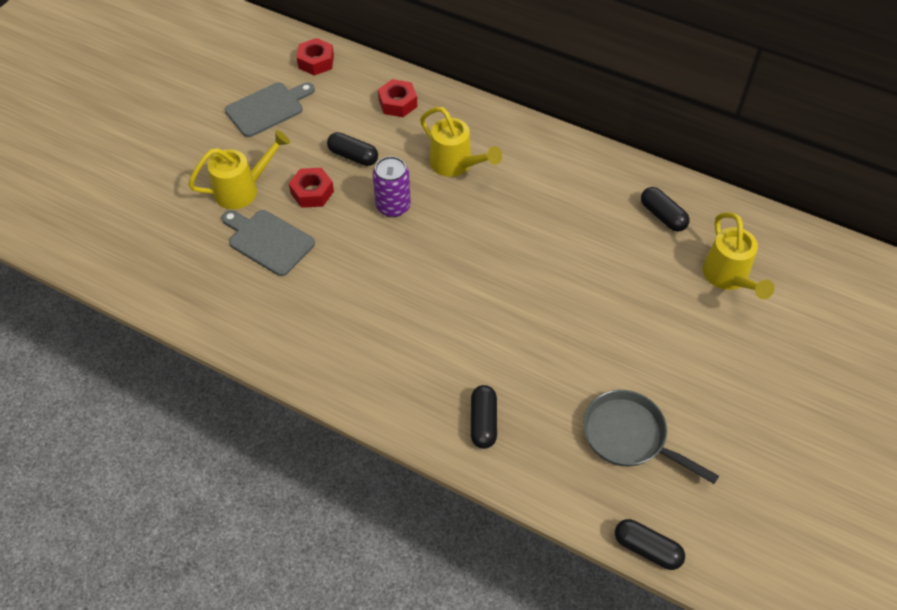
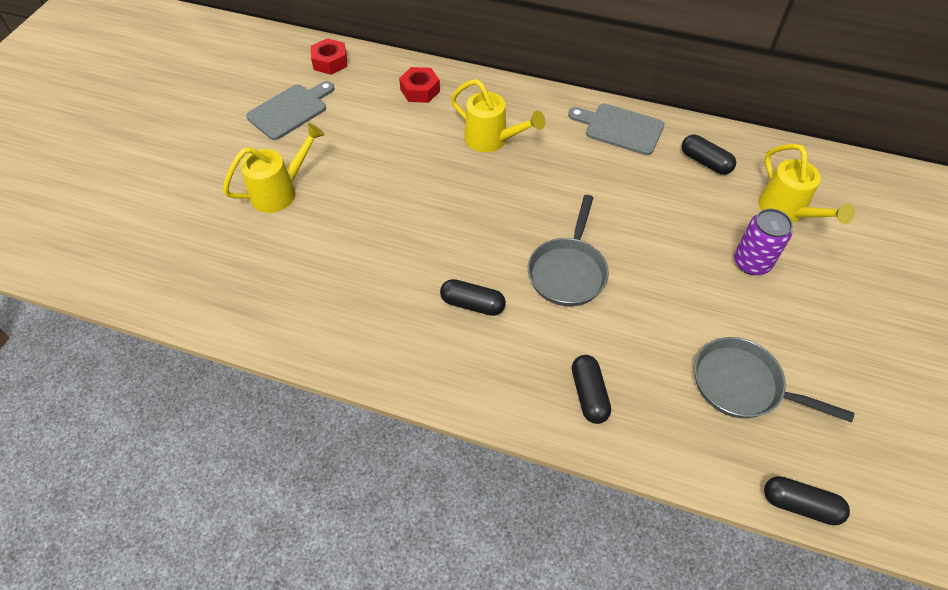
camera: 10 degrees left, 0 degrees up
grey cutting board [222,210,315,276] -> grey cutting board moved to [568,104,664,155]
red nut [289,168,334,208] -> none
black capsule [327,132,378,166] -> black capsule moved to [440,279,506,316]
purple can [373,156,411,217] -> purple can moved to [734,209,793,275]
none -> grey pan [528,195,609,306]

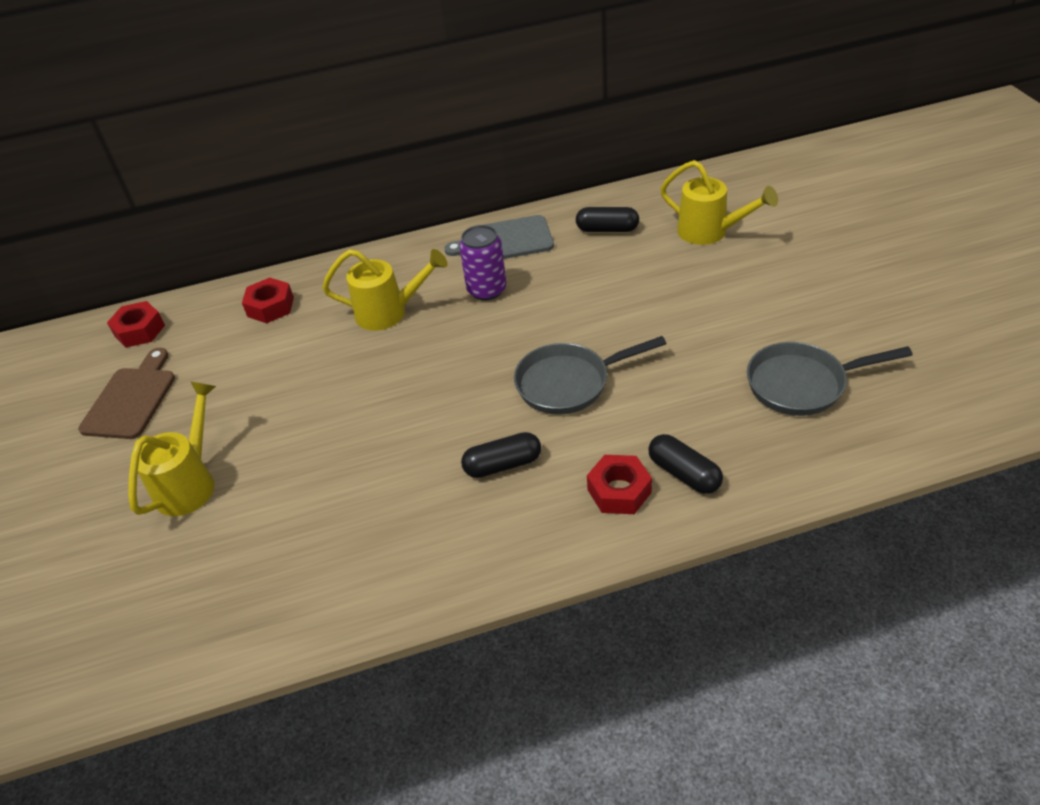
camera: 30 degrees left, 10 degrees down
grey cutting board [246,81,334,140] -> brown cutting board [78,348,175,439]
grey pan [528,195,609,306] -> grey pan turned 90 degrees clockwise [514,336,666,415]
purple can [734,209,793,275] -> purple can moved to [459,225,507,300]
black capsule [764,476,850,526] -> none
none -> red nut [587,455,652,514]

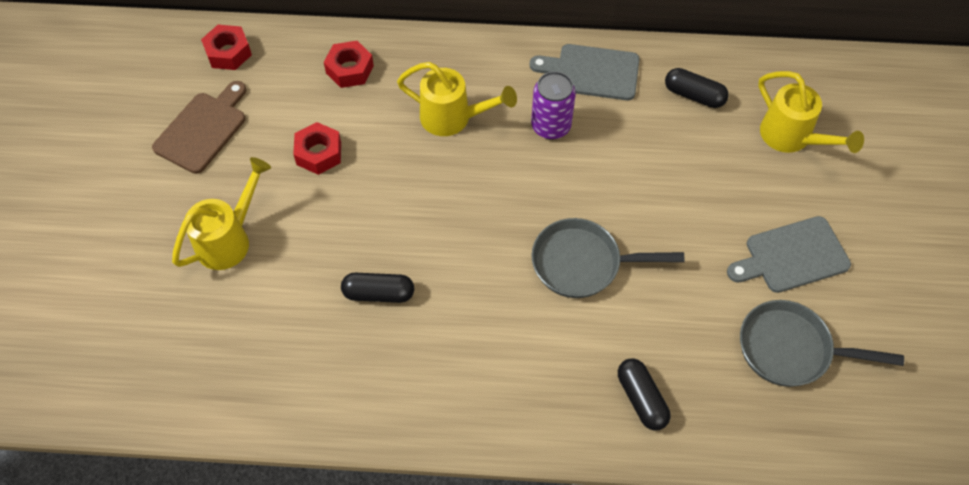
camera: 15 degrees right, 15 degrees up
black capsule [461,432,541,478] -> black capsule moved to [341,273,414,303]
red nut [587,455,652,514] -> red nut moved to [293,122,341,175]
none -> grey cutting board [727,216,851,293]

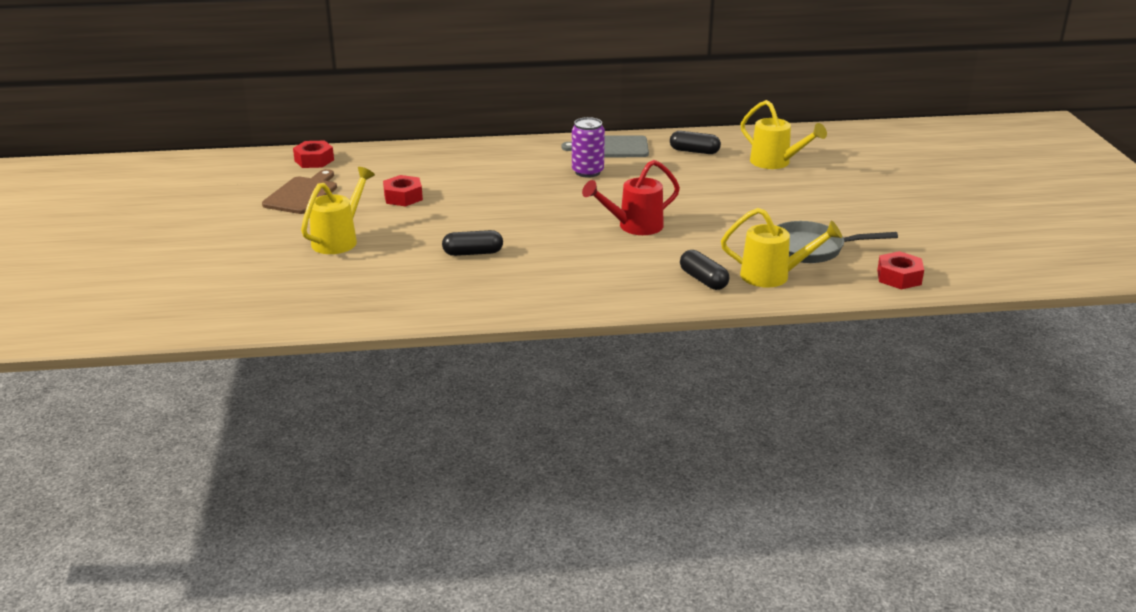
camera: 10 degrees left, 30 degrees down
red nut [324,41,374,88] -> red nut moved to [877,251,924,290]
yellow watering can [397,62,517,136] -> yellow watering can moved to [721,208,842,287]
grey pan [532,218,685,298] -> red watering can [582,160,680,235]
grey cutting board [727,216,851,293] -> none

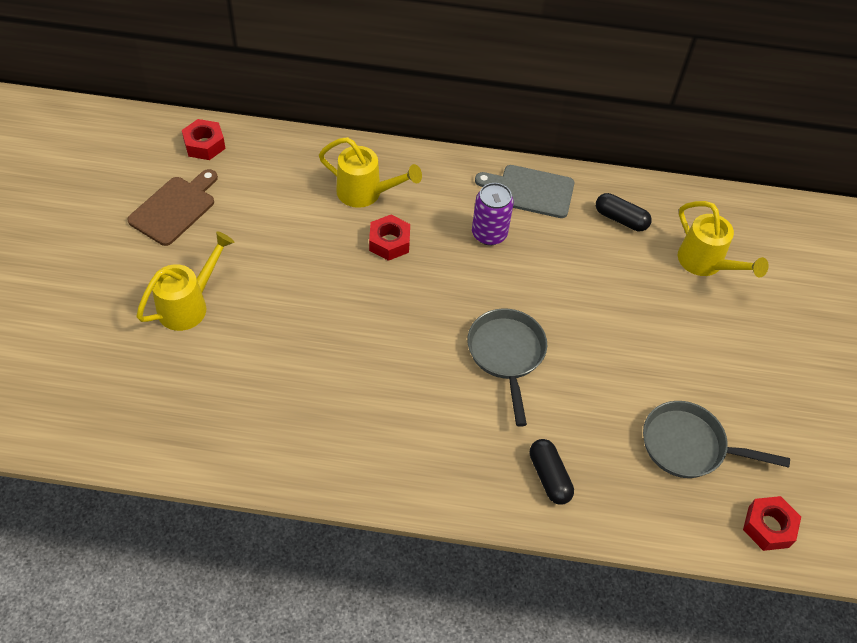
camera: 10 degrees right, 25 degrees up
red nut [383,175,423,206] -> red nut moved to [369,215,410,261]
black capsule [442,230,503,256] -> none
red watering can [582,160,680,235] -> grey pan [467,308,547,427]
yellow watering can [721,208,842,287] -> yellow watering can moved to [319,137,422,208]

